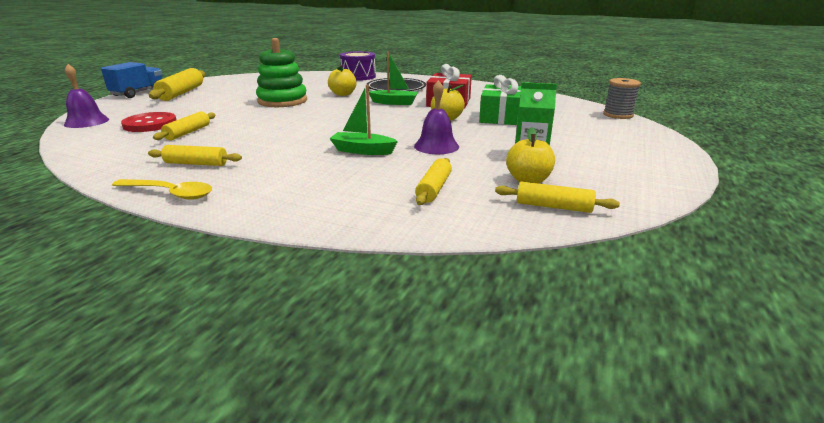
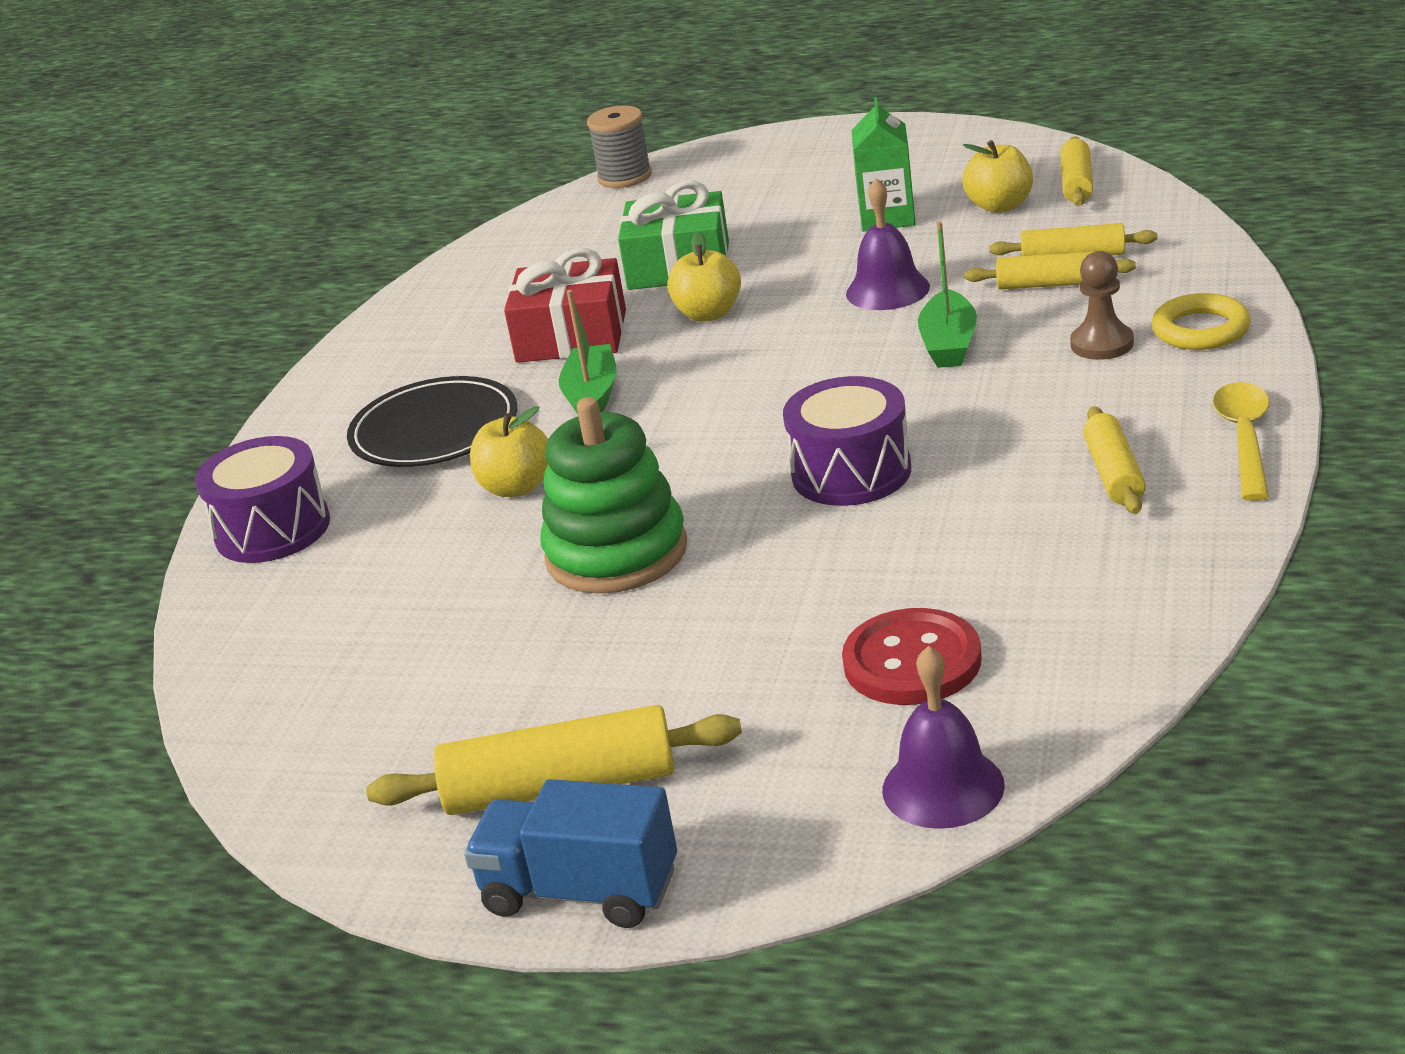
camera: 95 degrees left, 5 degrees up
yellow rolling pin [153,111,215,140] -> yellow rolling pin moved to [964,251,1136,289]
none -> purple drum [783,376,911,506]
none -> brown pawn [1070,251,1134,360]
none -> yellow ring [1152,293,1251,350]

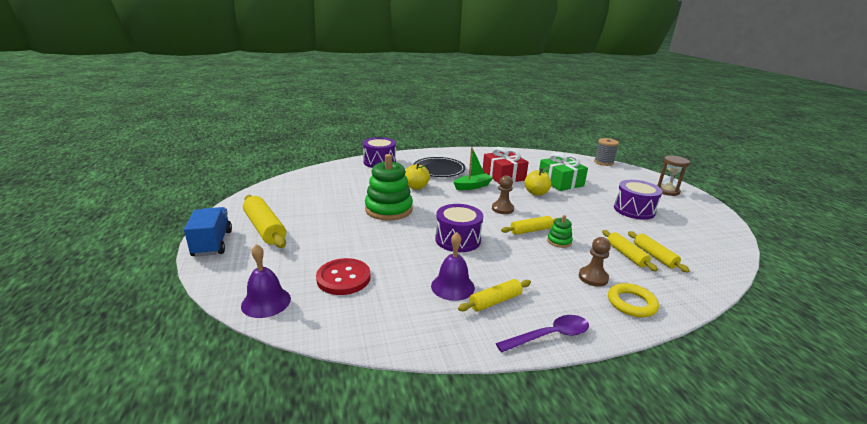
camera: 55 degrees right, 5 degrees down
purple bell [846,178,930,310] -> purple bell moved to [431,232,475,301]
green carton [852,97,916,232] -> purple drum [614,180,662,220]
green boat [918,222,977,368] -> green stacking toy [547,215,573,248]
yellow apple [963,140,1033,213] -> none
yellow rolling pin [1061,136,1093,206] -> yellow rolling pin moved to [501,216,558,235]
yellow spoon [1213,382,1269,501] -> purple spoon [496,315,589,353]
none -> brown pawn [492,175,514,214]
none -> brown hourglass [656,155,690,196]

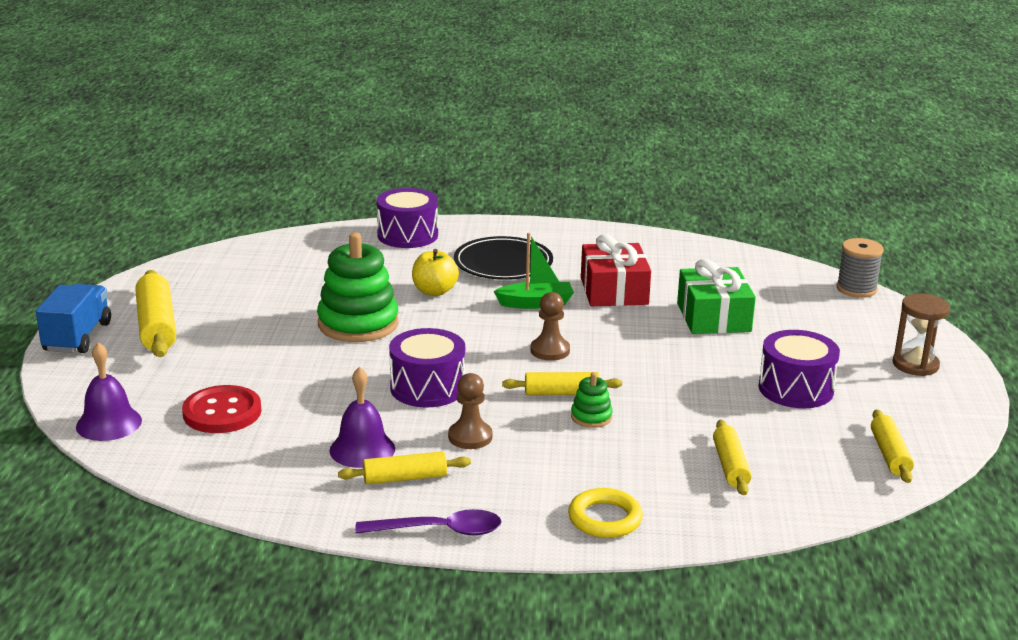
camera: 20 degrees right, 0 degrees up
yellow apple [524,166,551,196] -> none
brown pawn [579,237,611,287] -> brown pawn moved to [448,373,492,449]
yellow rolling pin [602,230,658,271] -> yellow rolling pin moved to [871,409,914,483]

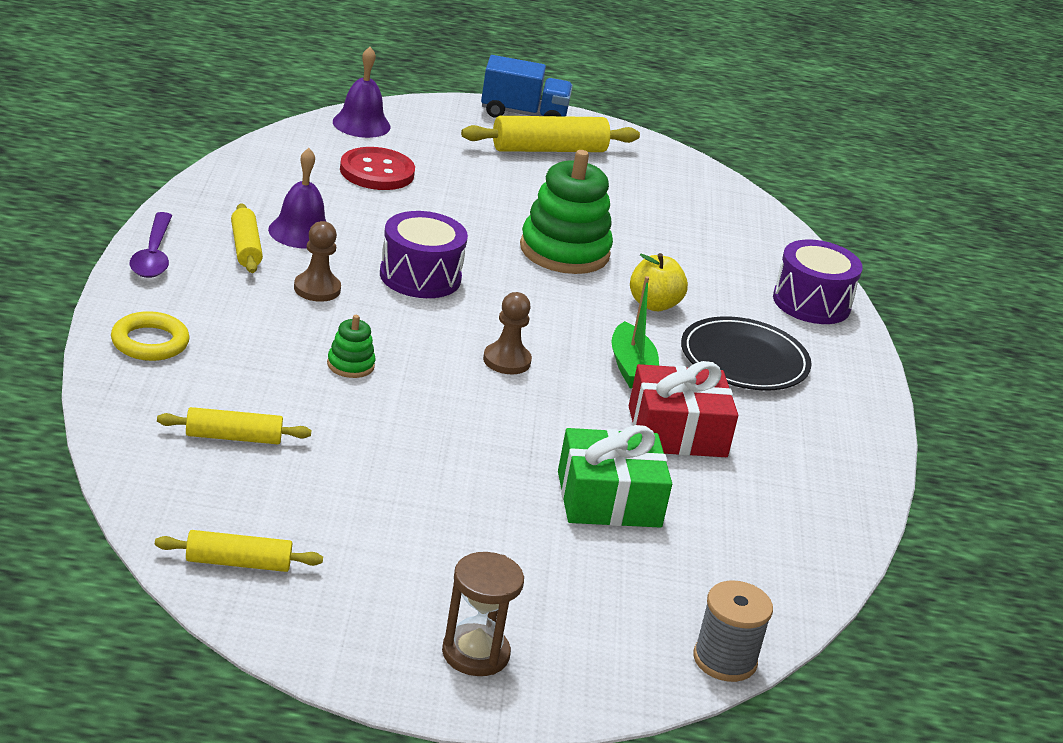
camera: 85 degrees right, 5 degrees up
yellow rolling pin [502,372,622,395] -> none
purple drum [758,330,840,408] -> none

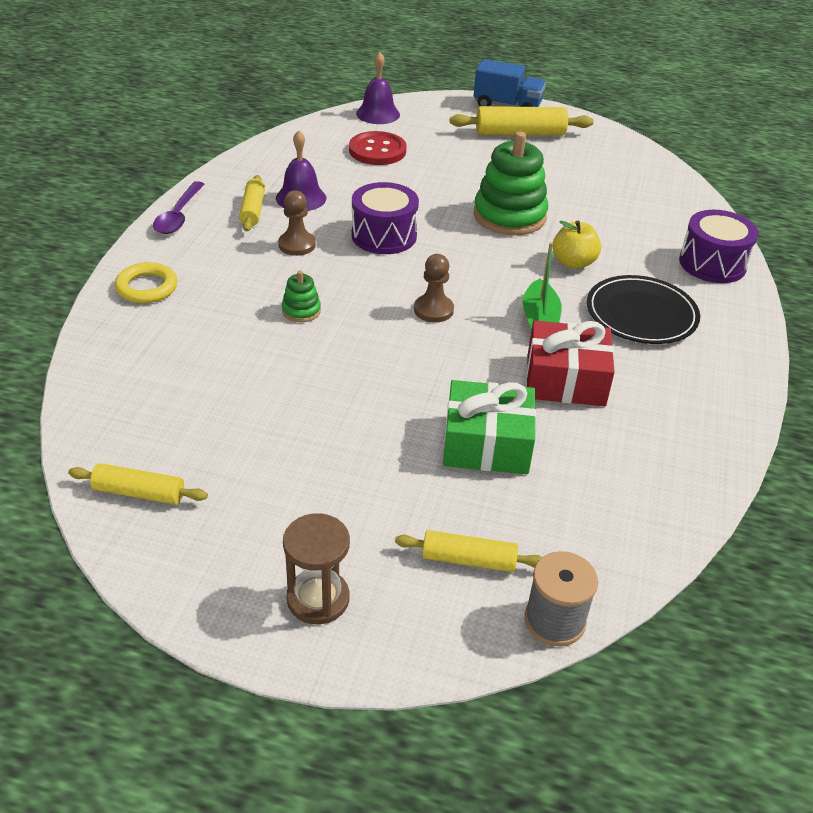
camera: 15 degrees right, 10 degrees up
yellow rolling pin [157,407,312,444] -> yellow rolling pin moved to [395,530,542,572]

